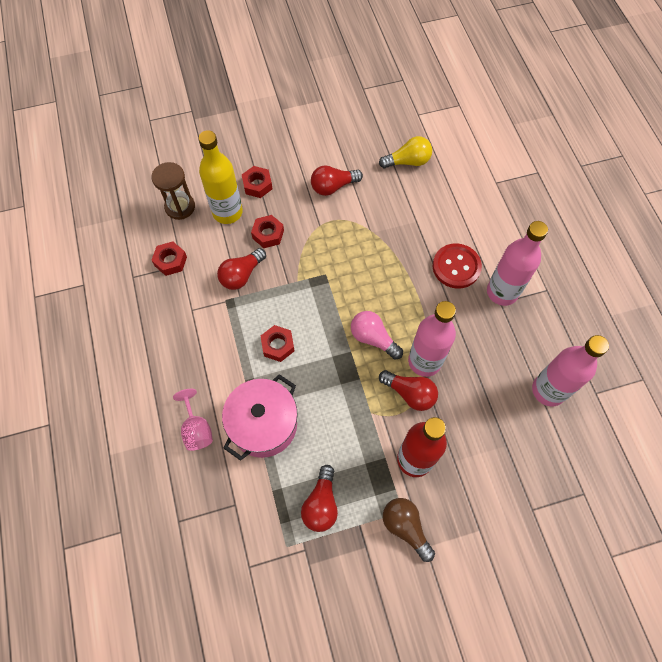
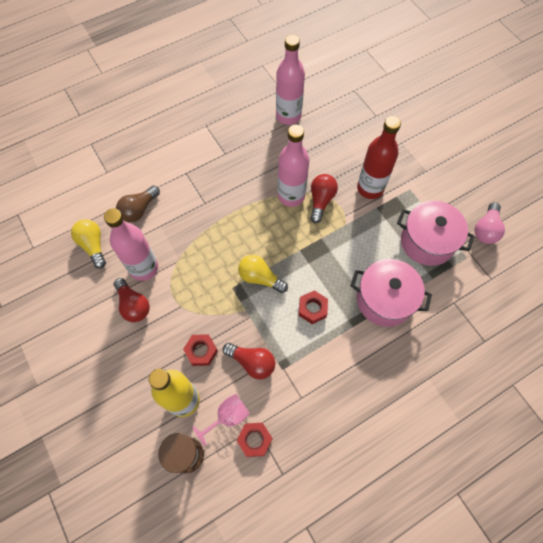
camera: 105 degrees left, 0 degrees up
pink goblet [173,389,213,451] -> pink goblet moved to [193,394,250,446]
red nut [242,166,272,198] -> none
red light bulb [301,465,338,532] -> pink pot [397,200,475,266]
pink light bulb [351,311,403,359] -> pink light bulb moved to [474,202,505,244]
brown light bulb [383,498,435,562] -> brown light bulb moved to [116,186,160,222]
red button [433,243,482,289] -> none
pink bottle [487,221,548,306] -> pink bottle moved to [104,208,158,281]
none -> yellow light bulb [238,255,288,293]

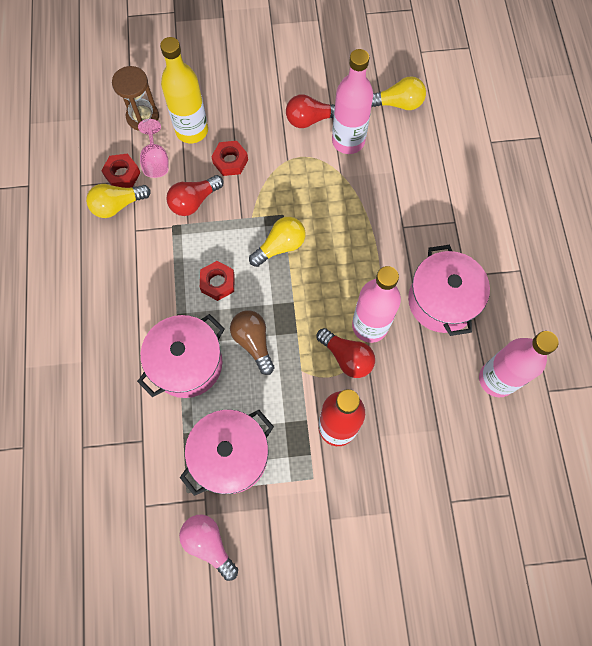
camera: 115 degrees right, 5 degrees up
brown light bulb [116,186,160,222] -> brown light bulb moved to [230,310,274,375]
none -> yellow light bulb [86,184,151,218]
none -> pink pot [408,245,490,336]

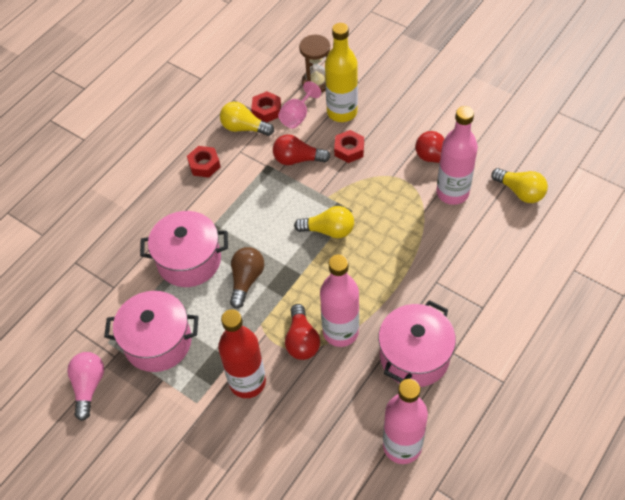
camera: 45 degrees right, 15 degrees down
red nut [200,261,235,301] -> red nut moved to [187,146,221,178]

